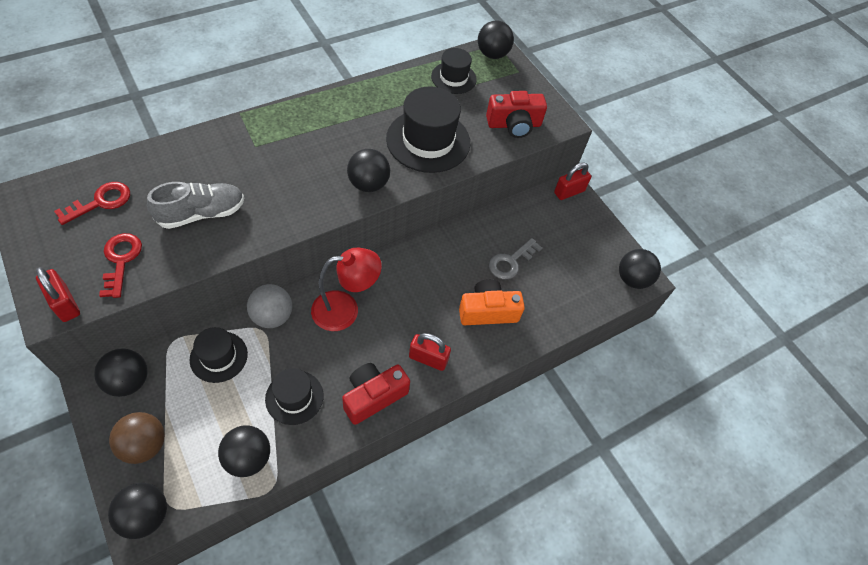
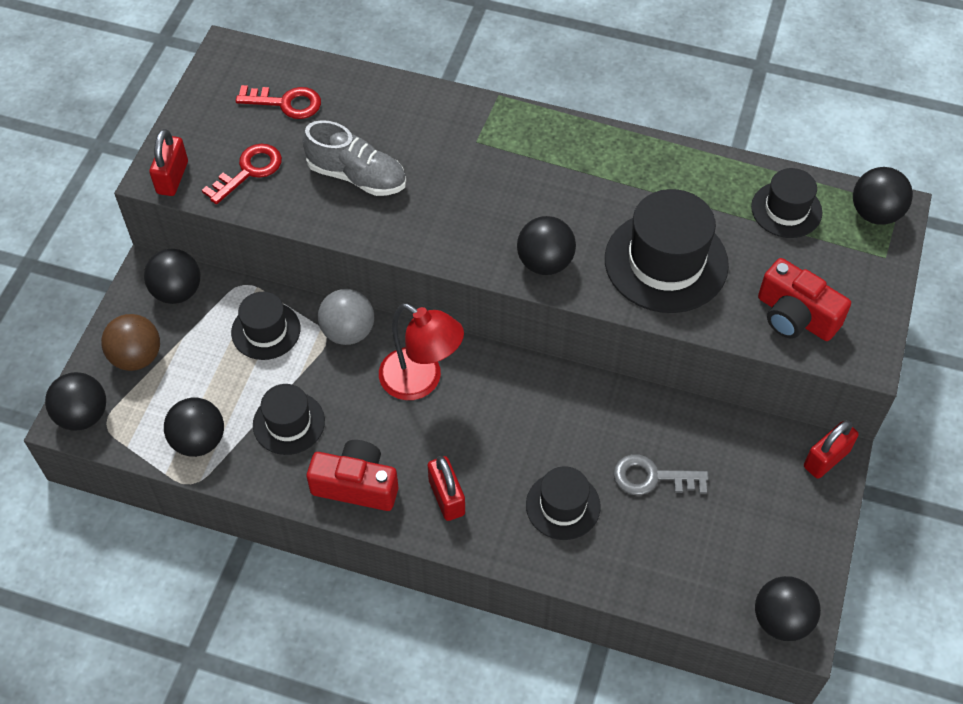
camera: 55 degrees right, 0 degrees up
orange camera [459,279,525,325] -> black hat [526,466,601,540]
red padlock [554,162,591,200] -> red padlock turned 60 degrees counterclockwise [804,420,859,479]

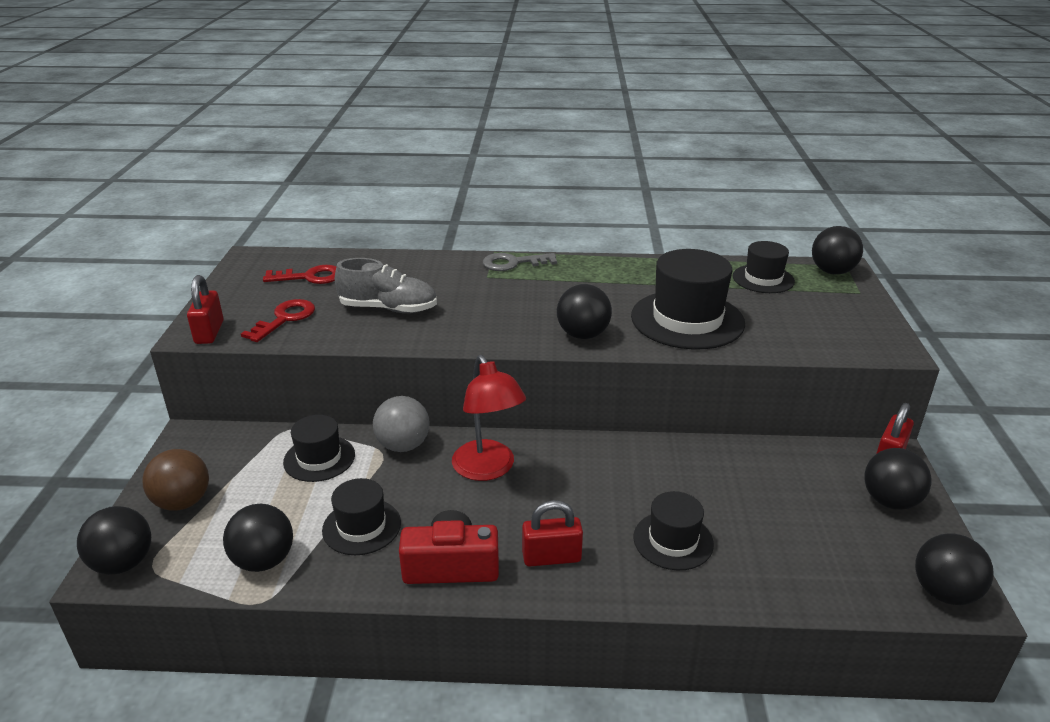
camera: 15 degrees left, 25 degrees down
black ball [144,249,200,304] -> black ball moved to [864,448,931,510]
red lamp [379,303,464,400] -> red lamp turned 45 degrees clockwise [452,355,526,481]
red padlock [427,456,465,521] -> red padlock turned 60 degrees counterclockwise [522,500,583,567]
grey key [614,454,709,495] -> grey key moved to [483,253,557,271]
red camera [758,258,851,341] -> none

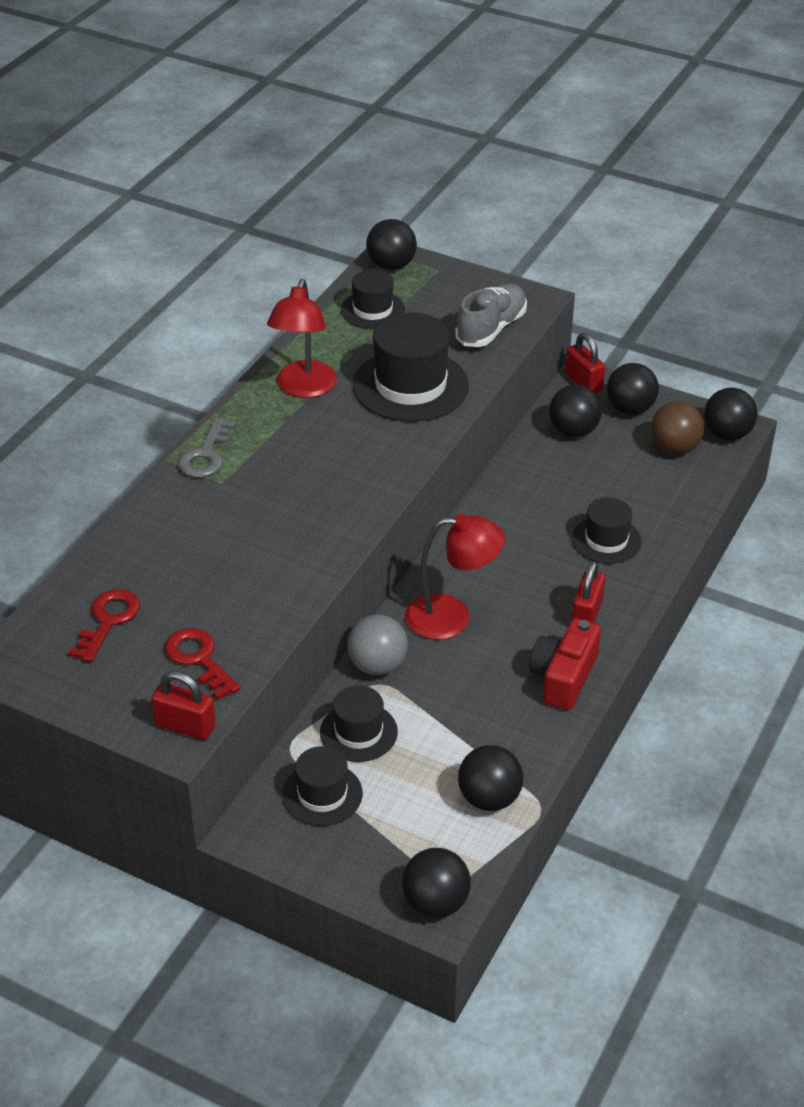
camera: 65 degrees left, 10 degrees up
brown ball [142,449,209,511] -> brown ball moved to [651,401,705,455]
black hat [322,478,401,555] -> black hat moved to [282,746,363,826]
grey shoe [335,258,437,313] -> grey shoe moved to [455,284,527,347]
black ball [557,284,612,339] -> black ball moved to [549,385,602,437]
none -> red lamp [267,279,337,398]

